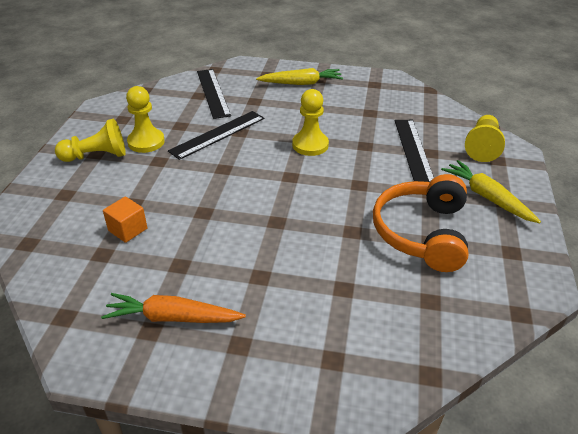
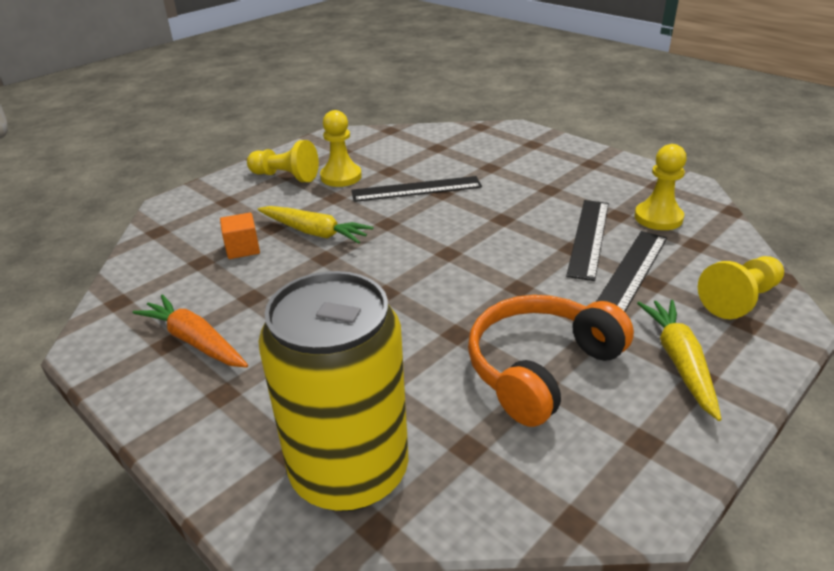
camera: 35 degrees right, 5 degrees down
black ruler [197,69,231,119] -> black ruler moved to [566,200,609,281]
yellow carrot [256,68,343,85] -> yellow carrot moved to [258,206,374,244]
yellow pawn [292,89,329,156] -> yellow pawn moved to [634,144,687,230]
none -> yellow can [258,271,408,511]

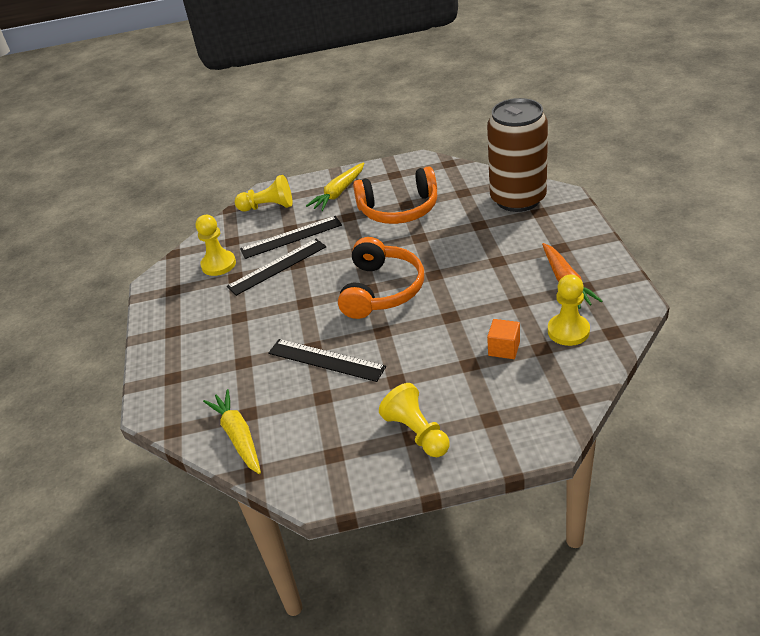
camera: 140 degrees left, 5 degrees up
yellow carrot [258,206,374,244] -> yellow carrot moved to [203,389,261,474]
yellow can [258,271,408,511] -> brown can [487,98,548,212]
yellow pawn [320,110,362,187] -> yellow pawn moved to [548,274,590,346]
none -> orange headphones [338,237,424,319]

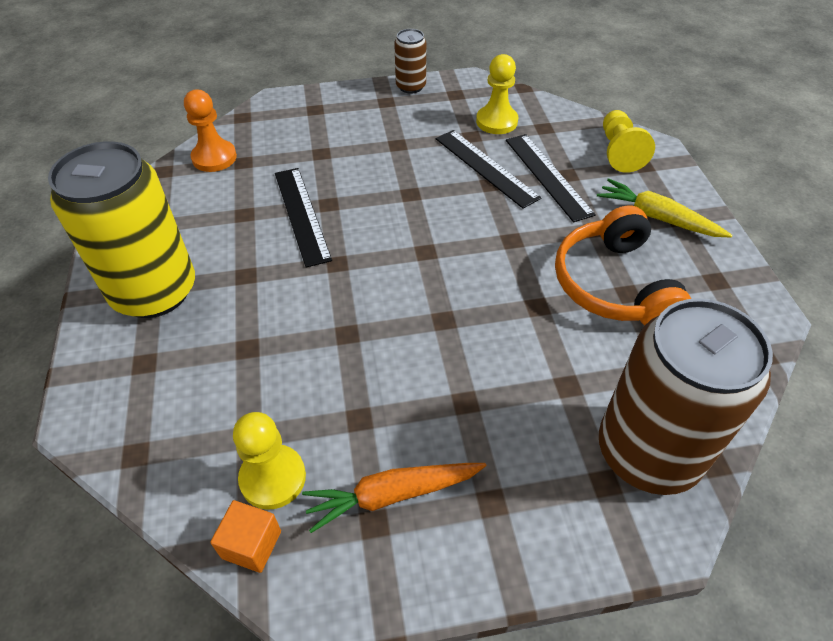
camera: 85 degrees right, 10 degrees up
yellow carrot [203,389,261,474] -> orange pawn [184,90,237,172]
black ruler [268,339,386,382] -> black ruler turned 45 degrees counterclockwise [275,168,332,268]
orange headphones [338,237,424,319] -> none
yellow pawn [379,383,450,457] -> yellow can [48,141,195,318]
orange cube [487,319,520,359] -> orange cube moved to [210,500,281,573]
none -> brown can [394,29,426,94]

